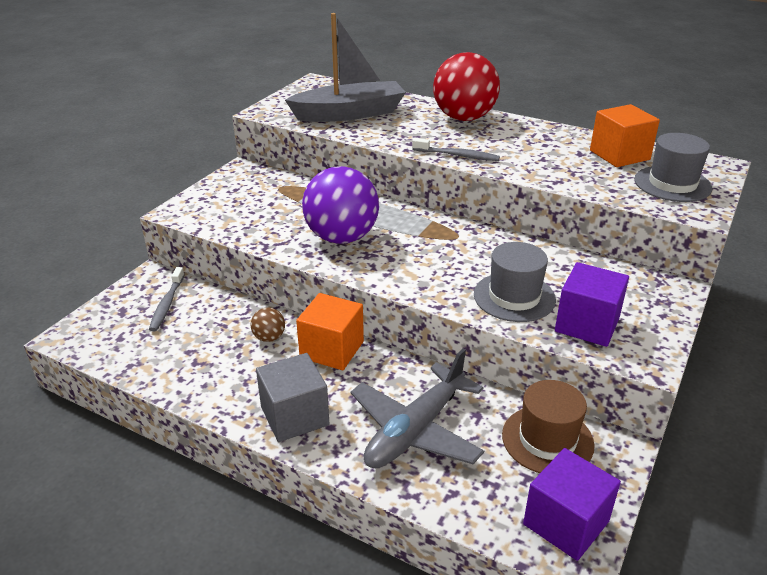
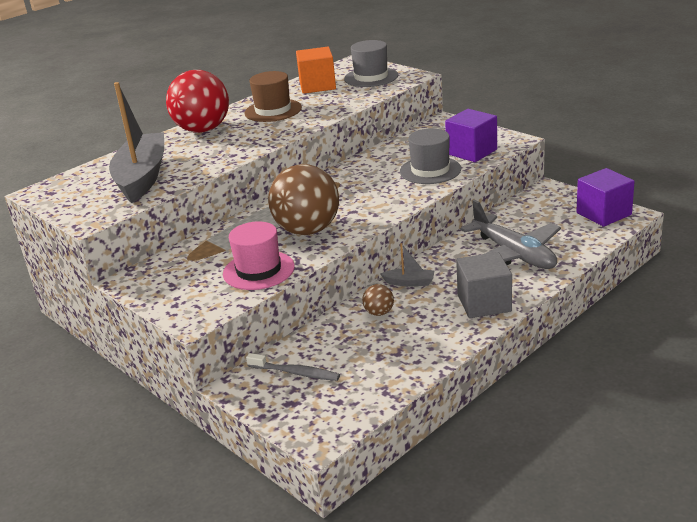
camera: 70 degrees left, 5 degrees down
orange cube [296,293,364,370] -> grey boat [380,243,434,286]
purple ball [302,166,379,244] -> brown ball [268,164,339,235]
grey toothbrush [412,138,500,161] -> none
brown hat [502,380,595,473] -> brown hat moved to [244,71,302,122]
none -> pink hat [223,221,295,290]

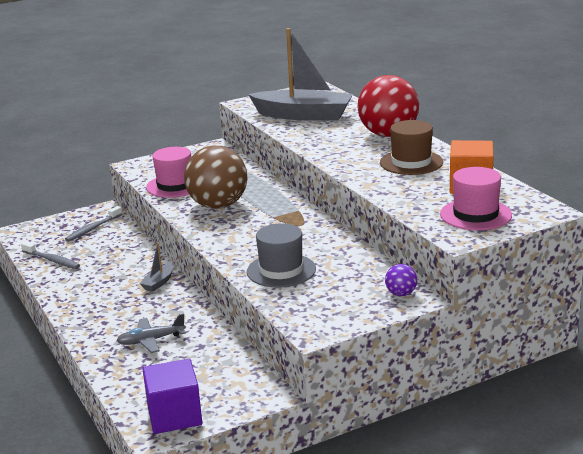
camera: 105 degrees right, 5 degrees down
grey hat [344,40,398,87] -> pink hat [440,167,512,230]
brown ball [362,284,394,316] -> none
purple cube [445,109,497,162] -> none
grey cube [456,252,512,318] -> none
grey plane [460,199,561,269] -> grey plane [116,314,186,353], size x0.56
none -> grey toothbrush [21,242,80,269]
none -> purple ball [385,264,417,296]

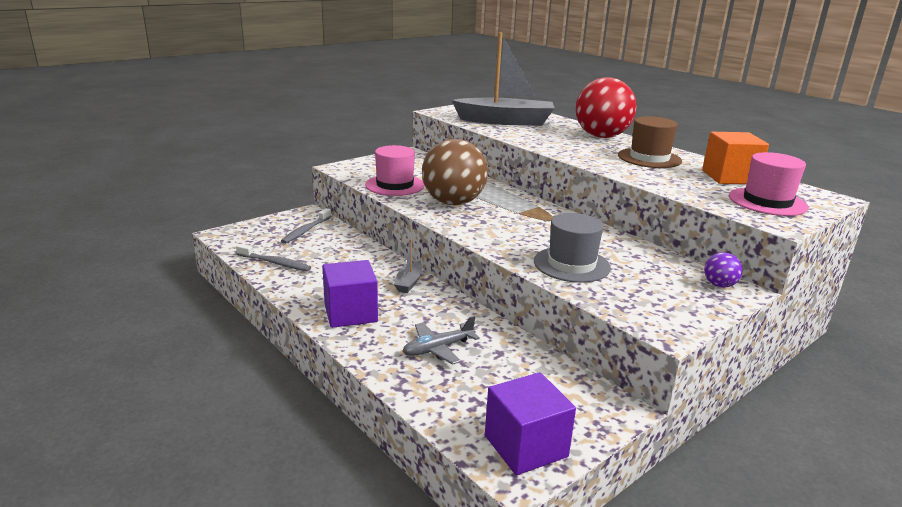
camera: 15 degrees left, 0 degrees up
none -> purple cube [322,260,378,328]

